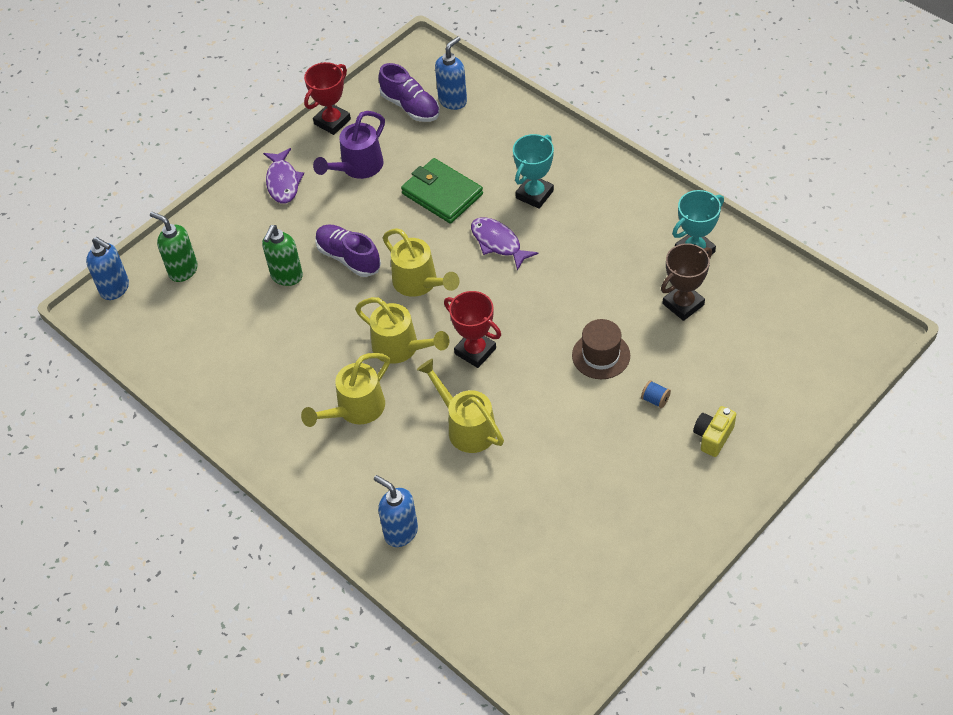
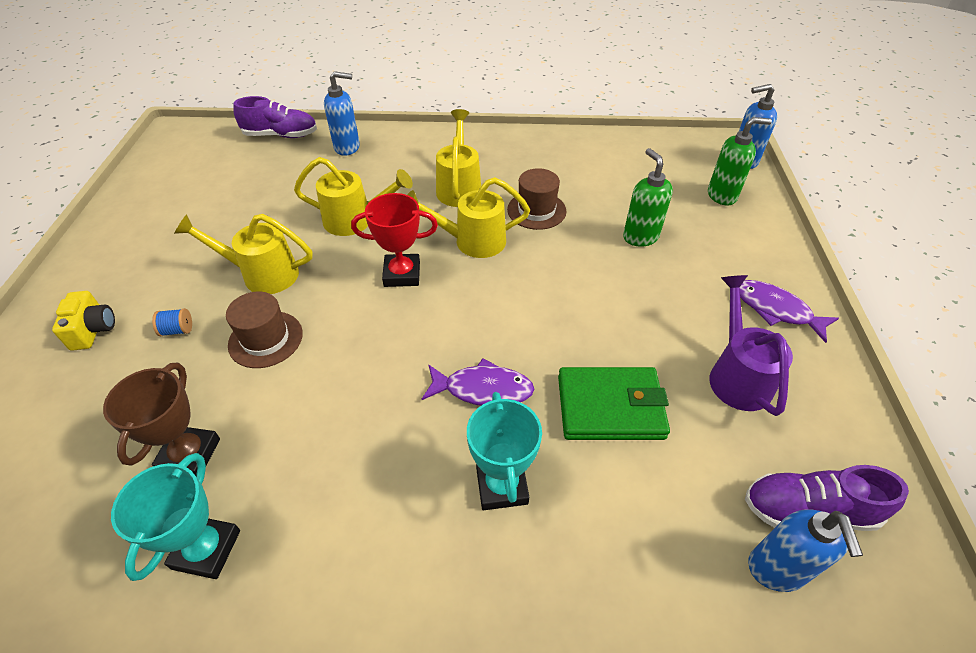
camera: 135 degrees right, 5 degrees down
red trophy [304,62,351,135] -> none
purple shoe [315,224,381,277] -> purple shoe moved to [234,96,317,138]
yellow watering can [383,228,460,297] -> yellow watering can moved to [174,214,313,294]
none -> brown hat [507,168,567,230]

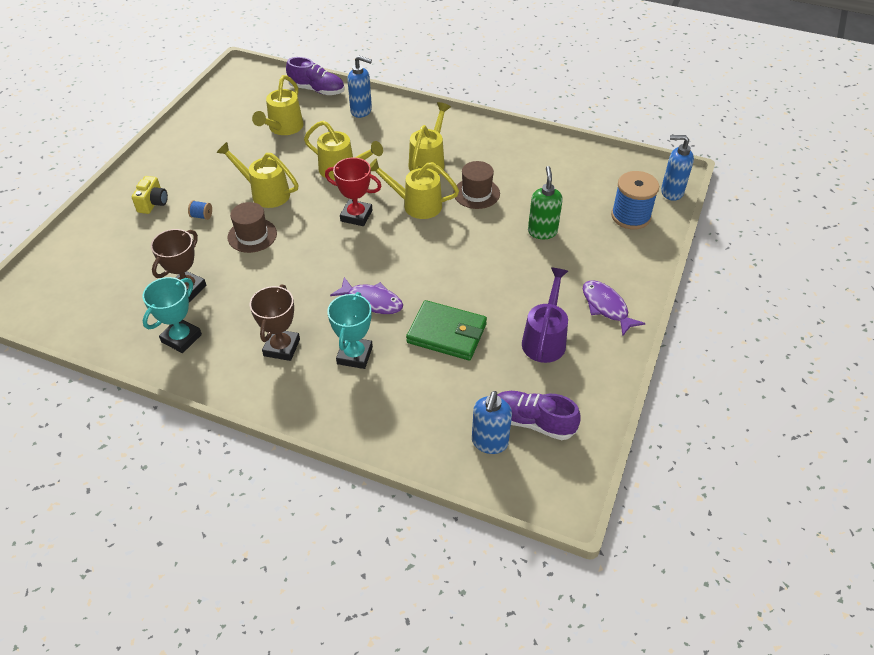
camera: 20 degrees right, 0 degrees up
green soap dispenser [708,117,772,205] -> blue spool [611,171,659,229]
none -> brown trophy [250,284,300,361]
none -> yellow watering can [252,75,304,135]

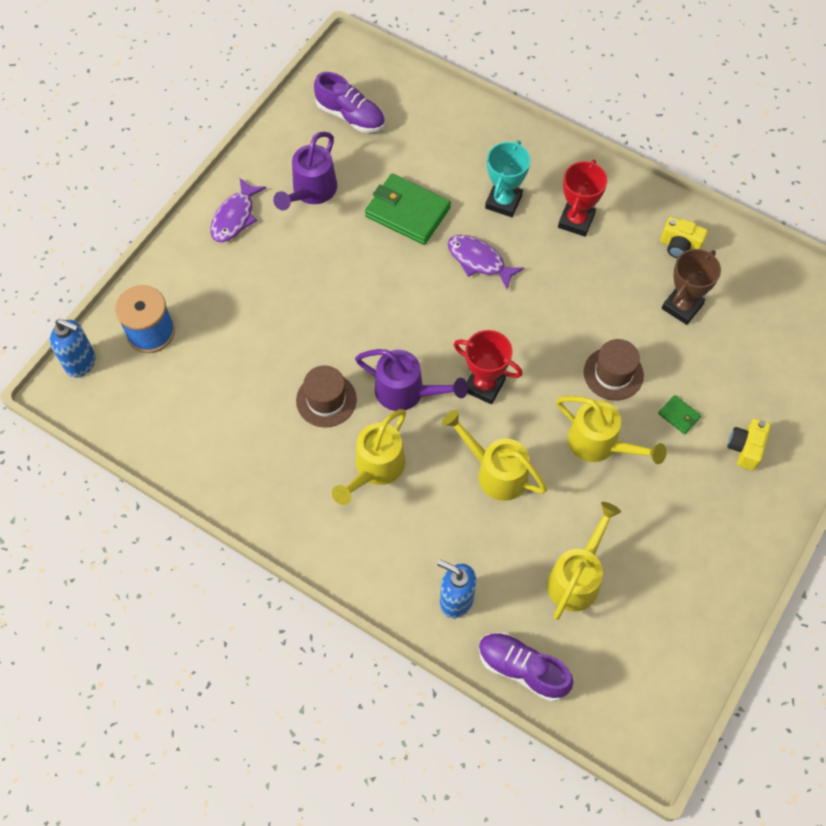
camera: 170 degrees left, 15 degrees up
turquoise trophy [143,277,202,353] -> yellow camera [661,217,708,258]
blue spool [188,200,212,220] -> green wallet [658,395,701,434]
brown trophy [250,284,300,361] -> red trophy [558,160,607,237]
yellow watering can [370,158,459,219] -> purple watering can [355,349,468,411]
blue soap dispenser [472,391,512,454] -> none
green soap dispenser [528,166,563,239] -> none
purple fish [583,280,646,336] -> purple fish turned 45 degrees clockwise [210,177,266,242]

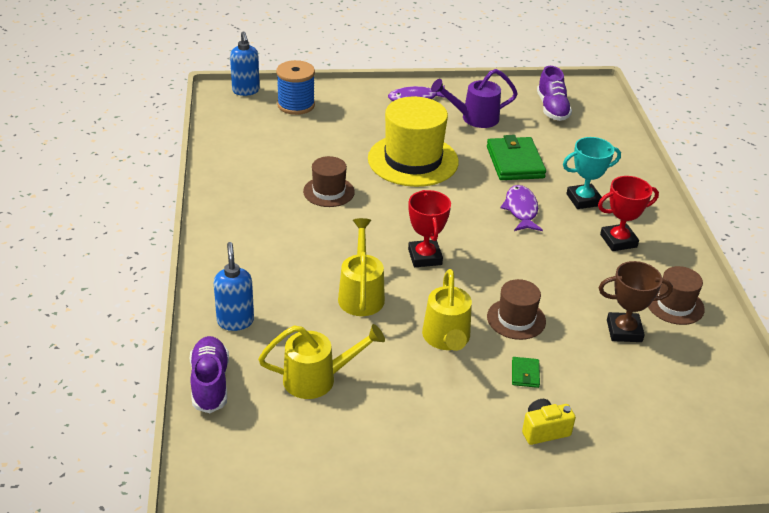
camera: 50 degrees right, 25 degrees down
yellow watering can [332,409,406,505] -> none
purple watering can [355,349,468,411] -> none
yellow camera [661,217,708,258] -> brown hat [648,266,705,325]
none -> yellow hat [368,97,459,187]

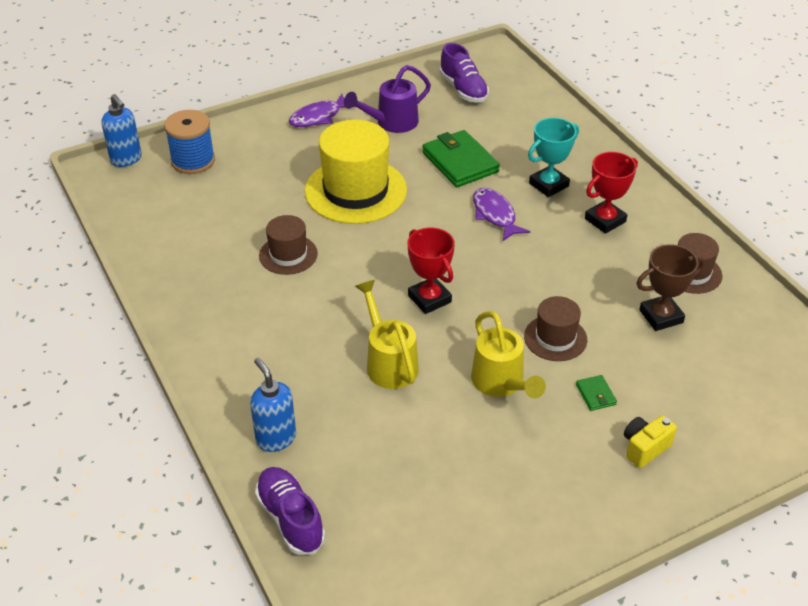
camera: 20 degrees left, 5 degrees up
yellow watering can [258,324,385,399] -> none

